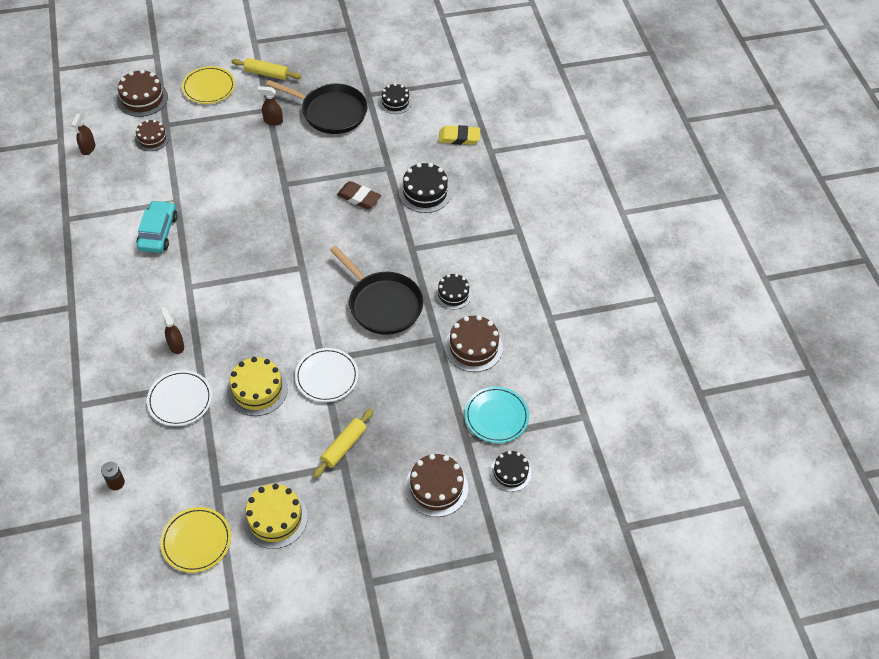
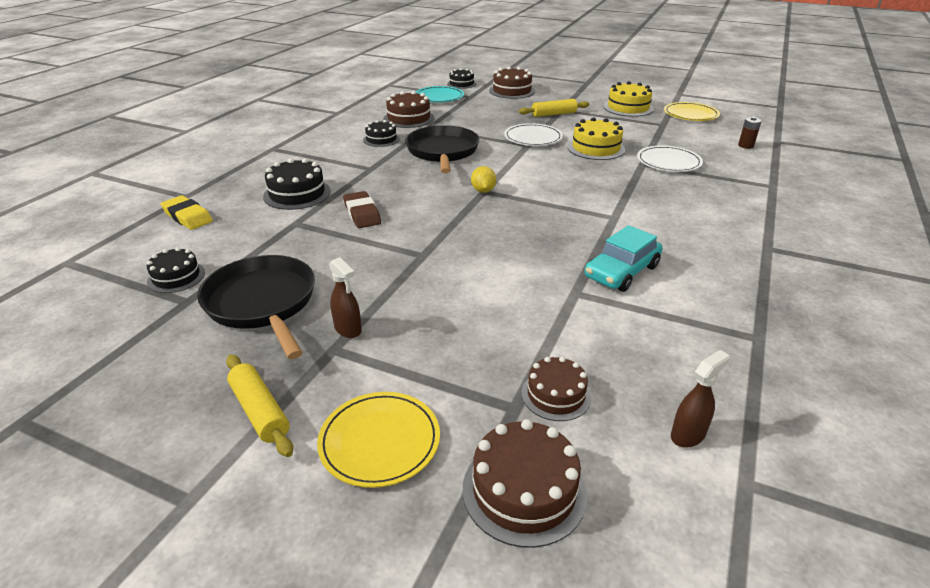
camera: 140 degrees left, 20 degrees down
brown spray bottle [160,307,184,354] -> none
none -> yellow lemon [471,166,496,193]

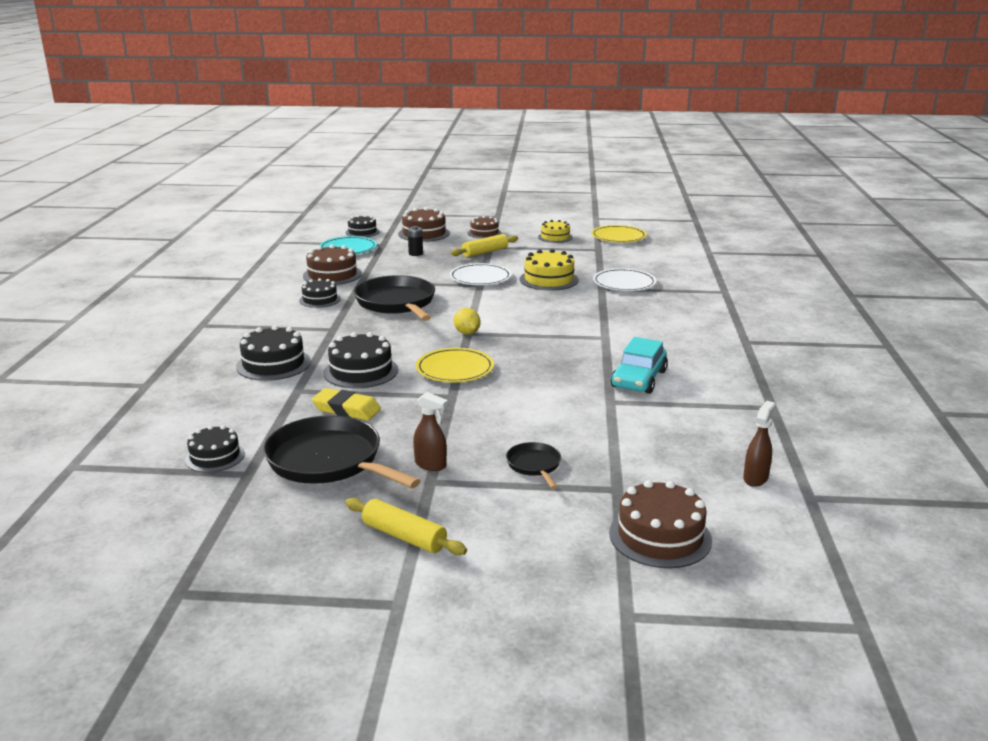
camera: 20 degrees left, 10 degrees down
yellow eraser [161,195,213,230] -> yellow eraser moved to [312,388,381,421]
yellow plate [317,392,440,488] -> yellow plate moved to [416,348,494,382]
brown eraser [343,191,381,228] -> black cake [323,332,398,388]
brown cake [521,356,591,421] -> brown cake moved to [468,216,501,239]
yellow cake [604,81,654,117] -> yellow cake [538,220,572,243], size x0.66
brown battery [738,117,761,149] -> none
none -> black battery [408,226,423,256]
none -> black pan [506,442,561,489]

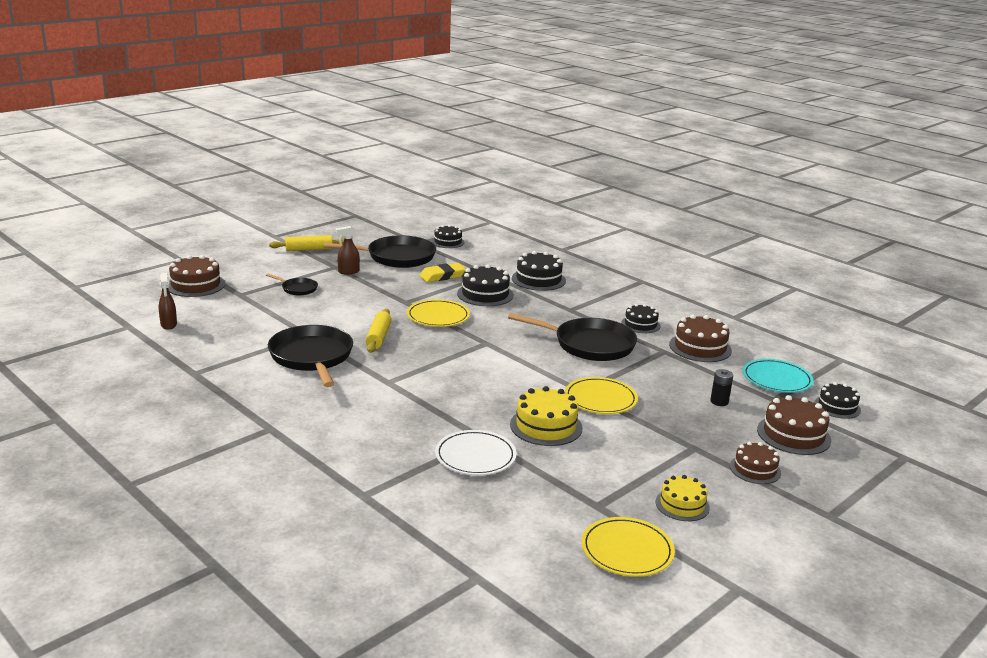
camera: 130 degrees right, 0 degrees up
white plate [449,263,512,285] -> yellow plate [565,377,638,414]
yellow rolling pin [451,234,518,257] -> yellow rolling pin moved to [365,309,392,353]
yellow lemon [454,308,480,334] -> none
turquoise car [611,337,668,394] -> black pan [268,325,353,387]

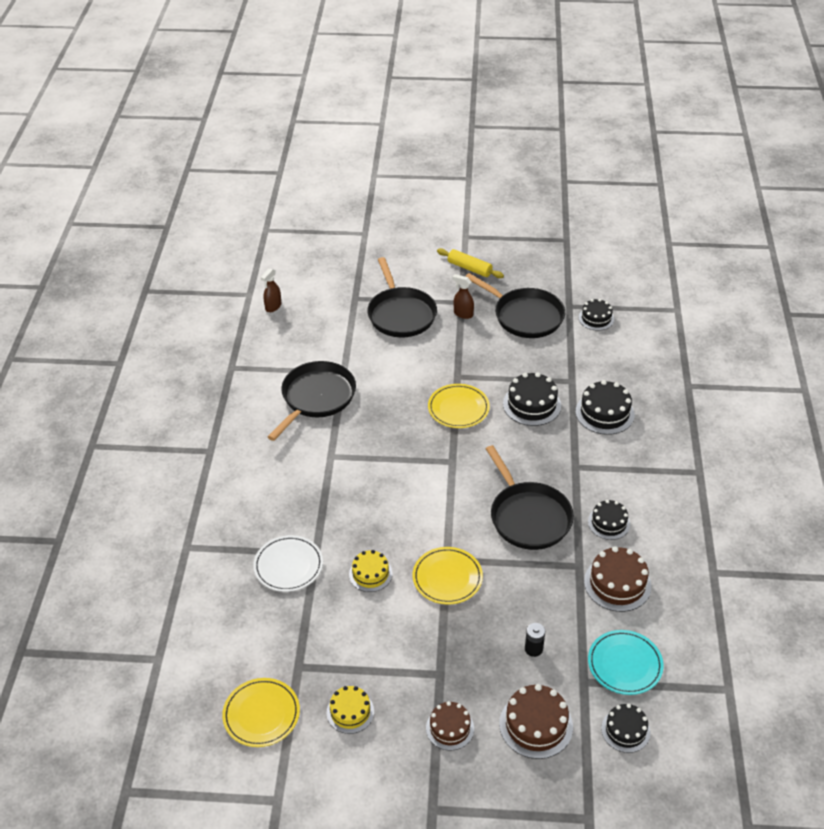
camera: 50 degrees right, 20 degrees up
brown cake [168,255,225,297] -> none
black pan [266,273,318,295] -> black pan [367,257,437,337], size x2.09
yellow rolling pin [365,309,392,353] -> none
yellow eraser [419,263,466,282] -> none
yellow cake [510,386,583,446] -> yellow cake [349,550,392,592], size x0.66

